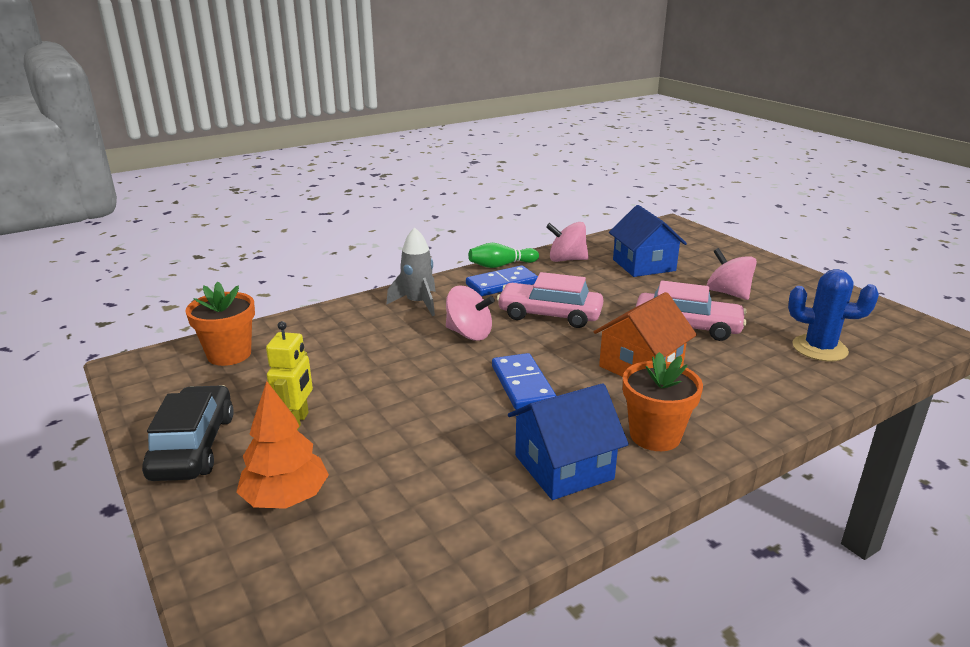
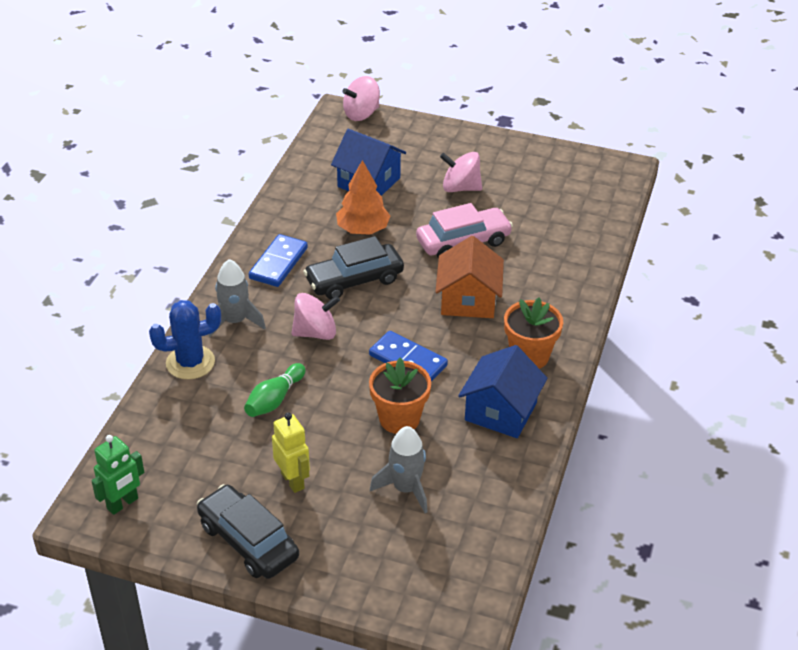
camera: 40 degrees left, 15 degrees up
orange flower pot [185,282,255,366] -> orange flower pot moved to [369,357,431,434]
orange tree [236,381,329,509] -> orange tree moved to [336,160,390,235]
green bowling pin [469,243,539,268] -> green bowling pin moved to [244,363,306,417]
pink car [497,272,603,328] -> black car [303,236,404,300]
pink spinning top [546,222,589,262] -> pink spinning top moved to [342,76,380,121]
blue cactus [788,269,879,361] -> blue cactus moved to [149,300,221,380]
none -> green robot [91,435,144,515]
none -> grey rocket [370,426,427,513]

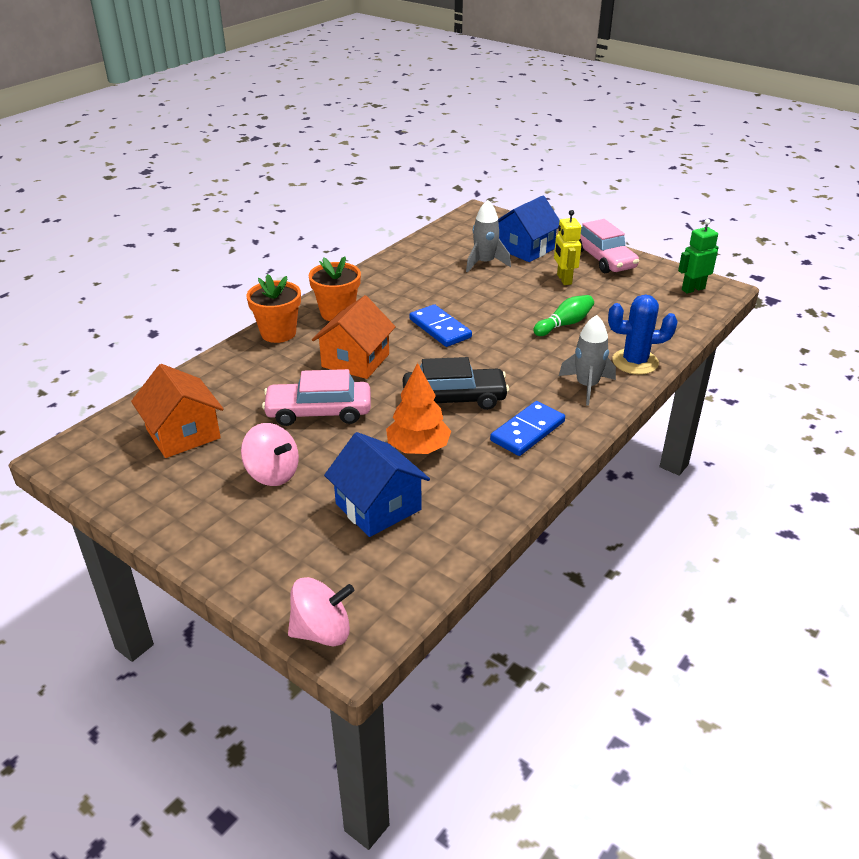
camera: 160 degrees left, 5 degrees down
black car [197,484,299,579] -> pink car [579,219,639,273]
pink spinning top [292,293,340,340] -> none
orange flower pot [369,357,431,434] -> orange flower pot moved to [246,274,301,343]
blue house [458,345,548,438] -> blue house moved to [498,196,560,262]
none -> orange house [131,364,224,458]

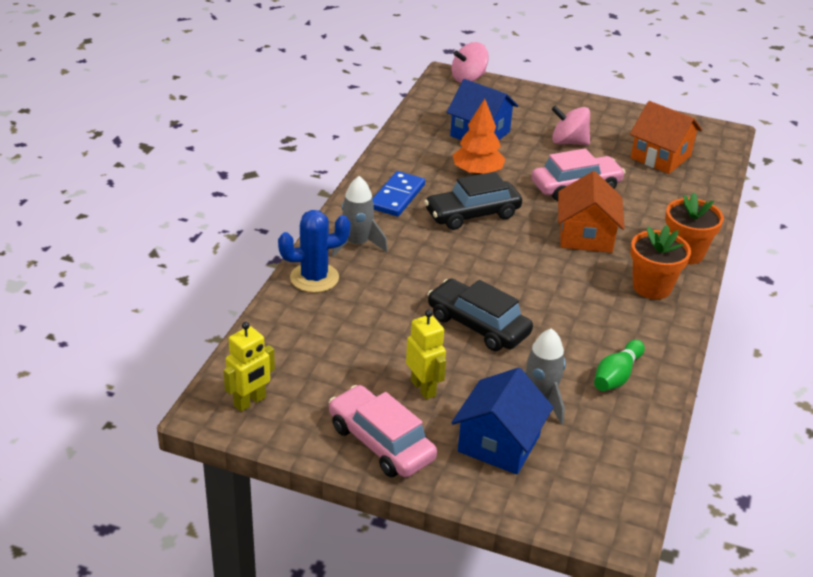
camera: 160 degrees right, 0 degrees up
blue domino [409,304,472,347] -> none
green bowling pin [533,295,594,336] -> green bowling pin moved to [594,340,645,391]
green robot [678,219,719,294] -> yellow robot [223,322,275,412]
none -> black car [427,279,533,351]

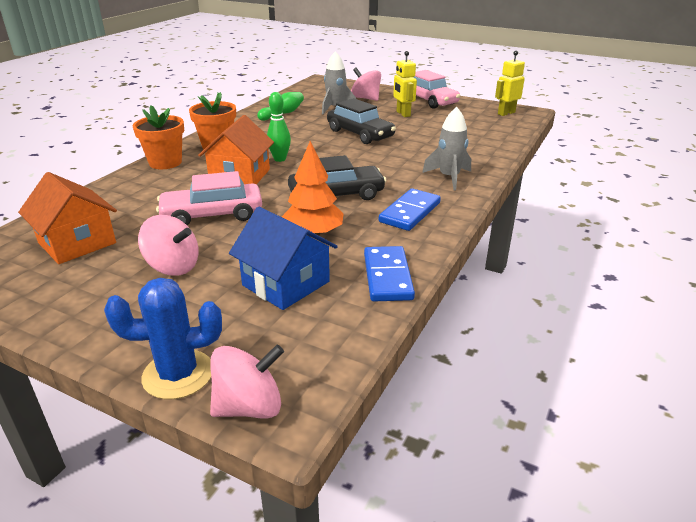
camera: 170 degrees left, 5 degrees down
blue cactus [278,210,350,293] -> blue cactus moved to [104,278,222,399]
blue house [451,368,553,475] -> pink spinning top [351,67,381,101]
none -> green bowling pin [267,92,291,162]
none -> blue domino [364,246,415,301]

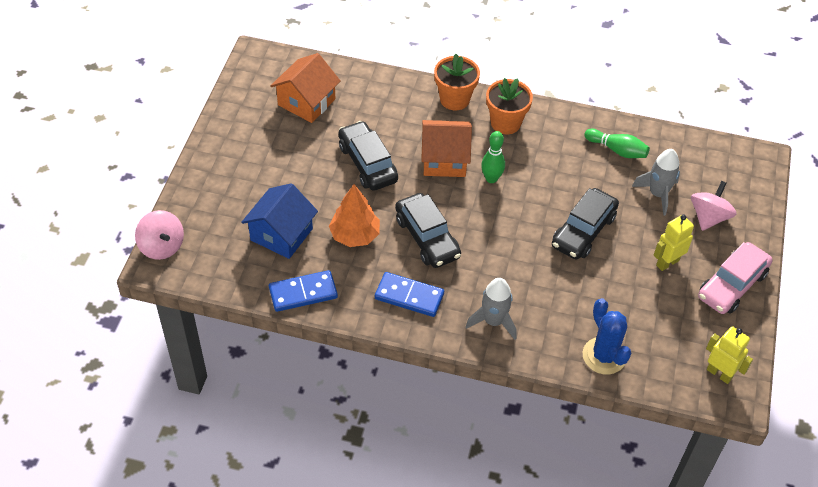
camera: 75 degrees right, 20 degrees up
blue cactus [104,278,222,399] -> blue cactus moved to [583,298,631,375]
pink spinning top [138,215,199,276] -> none
pink car [156,171,262,225] -> black car [338,121,398,191]

